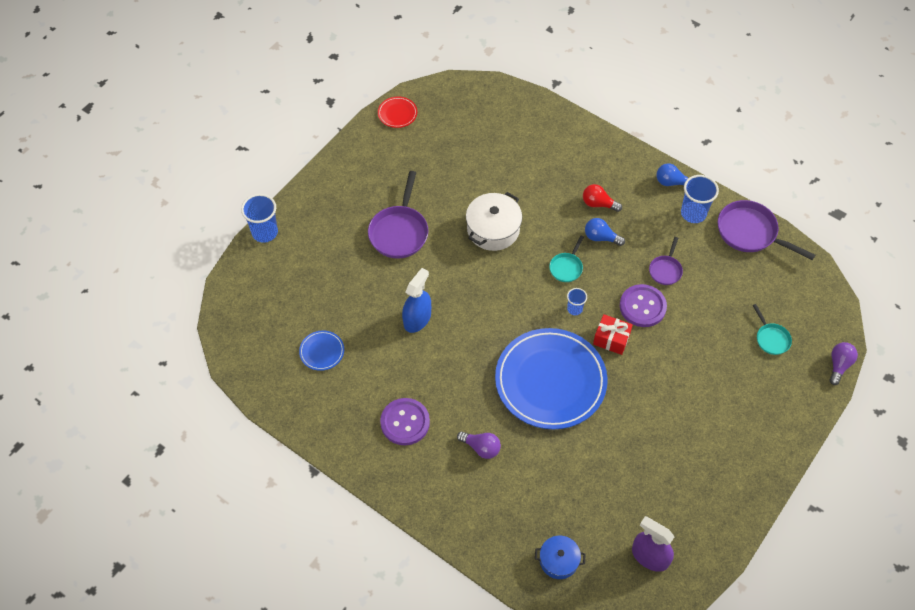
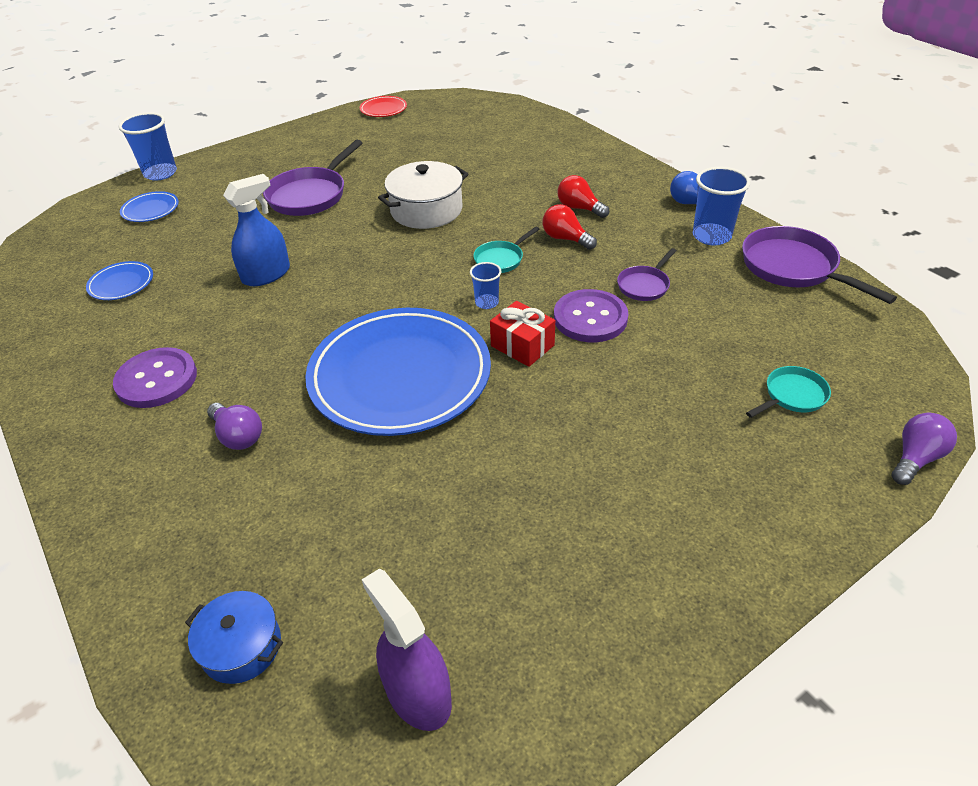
camera: 20 degrees right, 15 degrees down
blue light bulb [585,218,625,246] -> red light bulb [543,204,597,250]
turquoise pan [752,304,792,355] -> turquoise pan turned 120 degrees counterclockwise [746,366,831,418]
none -> blue plate [120,191,179,222]

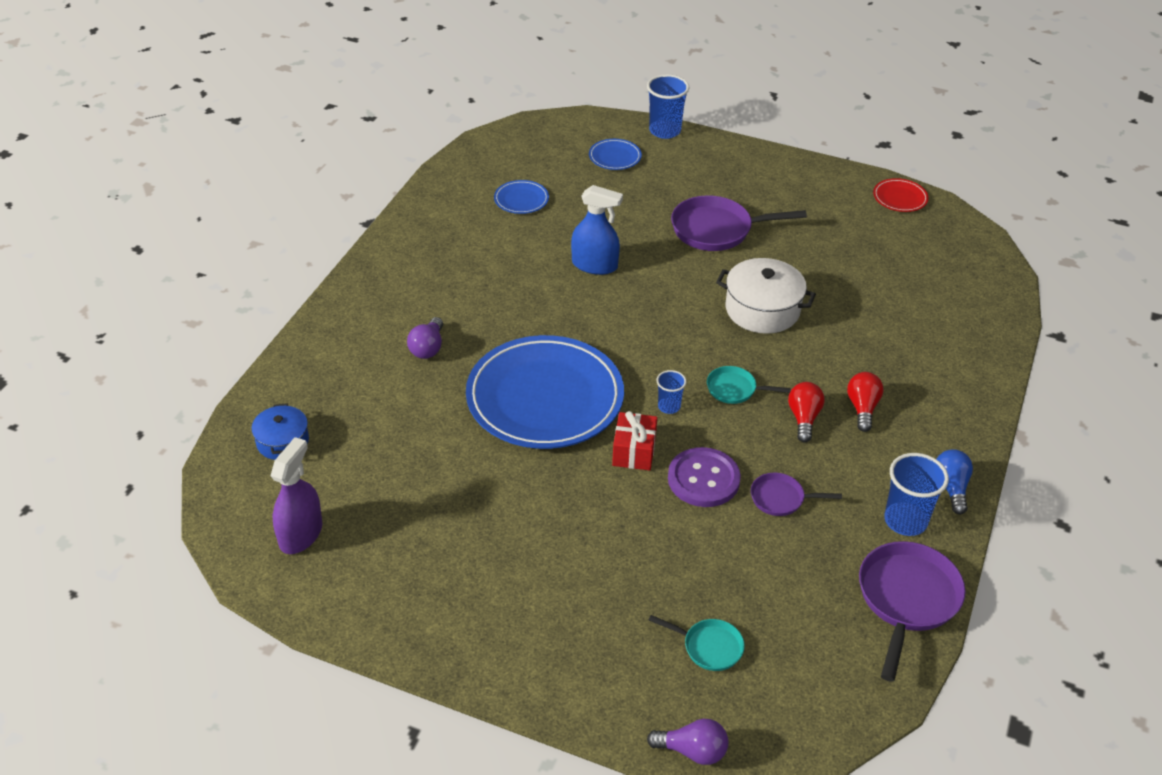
camera: 55 degrees right, 0 degrees up
purple button [113,347,197,408] -> none

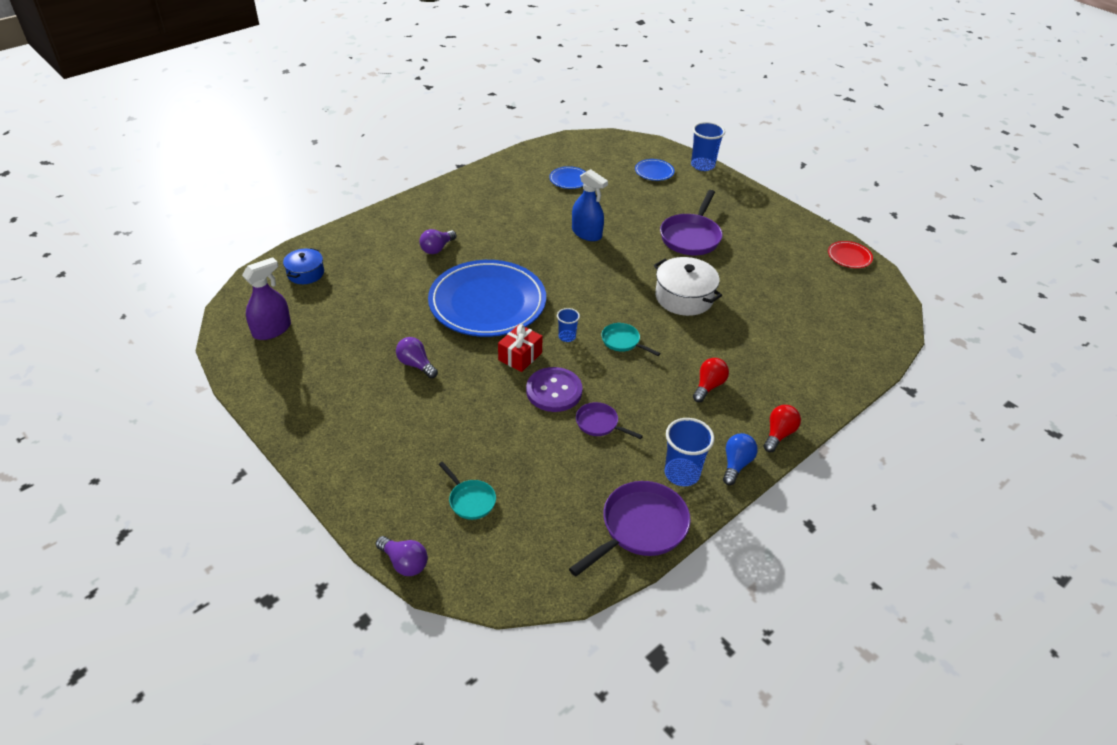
camera: 25 degrees right, 0 degrees up
purple pan [671,195,807,251] -> purple pan turned 90 degrees counterclockwise [660,190,722,255]
red light bulb [788,382,824,442] -> red light bulb moved to [764,405,801,452]
none -> purple light bulb [396,337,438,378]

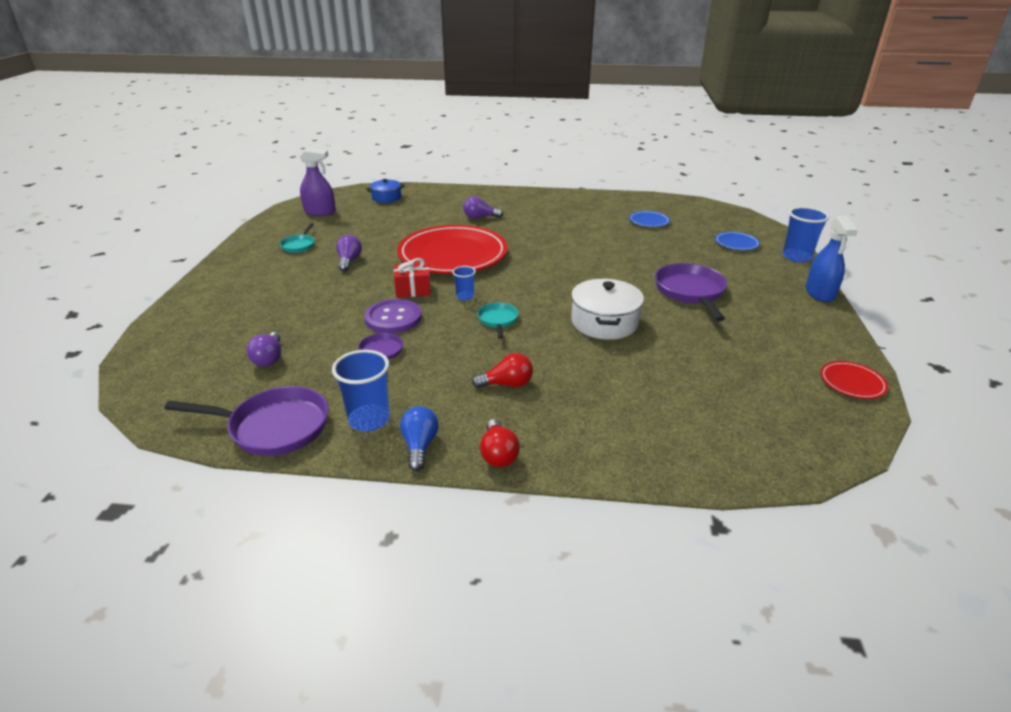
camera: 50 degrees right, 10 degrees down
purple light bulb [376,536,428,576] -> purple light bulb moved to [247,332,281,367]
blue plate [428,260,546,337] -> red plate [397,225,508,274]
turquoise pan [438,462,496,520] -> turquoise pan moved to [280,223,315,253]
blue spray bottle [572,169,608,241] -> blue spray bottle moved to [806,216,858,302]
purple pan [660,190,722,255] -> purple pan turned 105 degrees clockwise [655,263,727,321]
blue light bulb [723,433,758,485] -> blue light bulb turned 75 degrees counterclockwise [400,406,439,471]
red light bulb [764,405,801,452] -> red light bulb turned 90 degrees clockwise [480,419,520,467]

